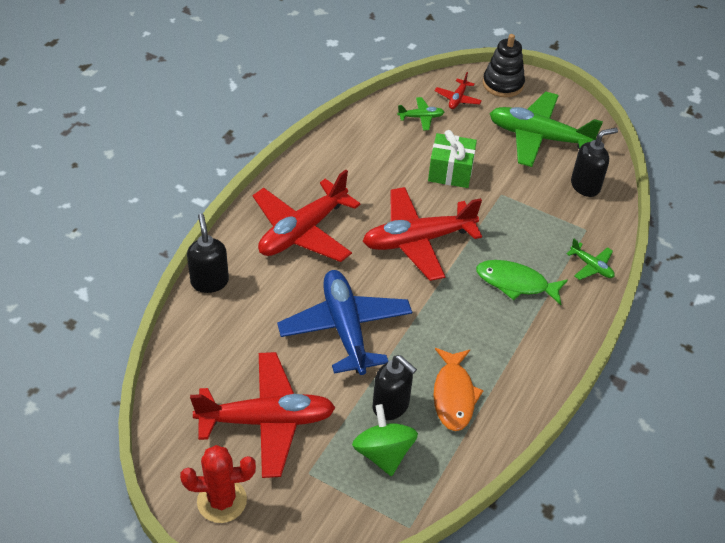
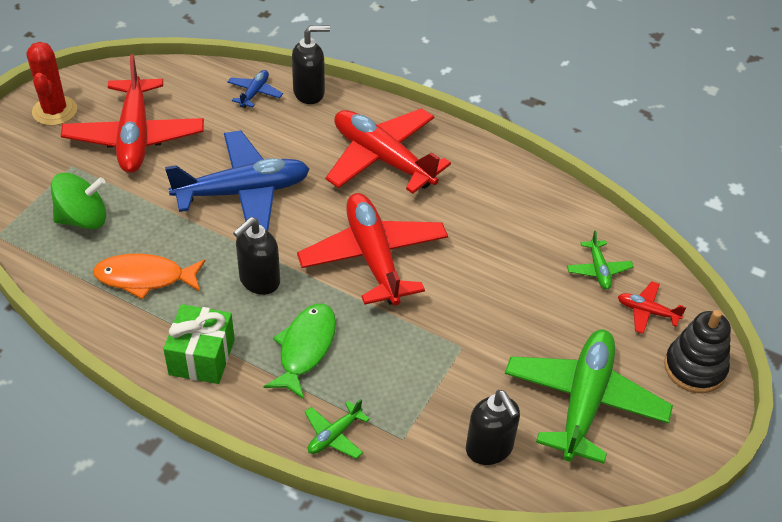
camera: 90 degrees right, 0 degrees up
black soap dispenser [372,355,417,420] -> black soap dispenser moved to [233,217,280,295]
green gift [428,130,477,188] -> green gift moved to [163,304,235,384]
none -> blue plane [227,70,283,108]

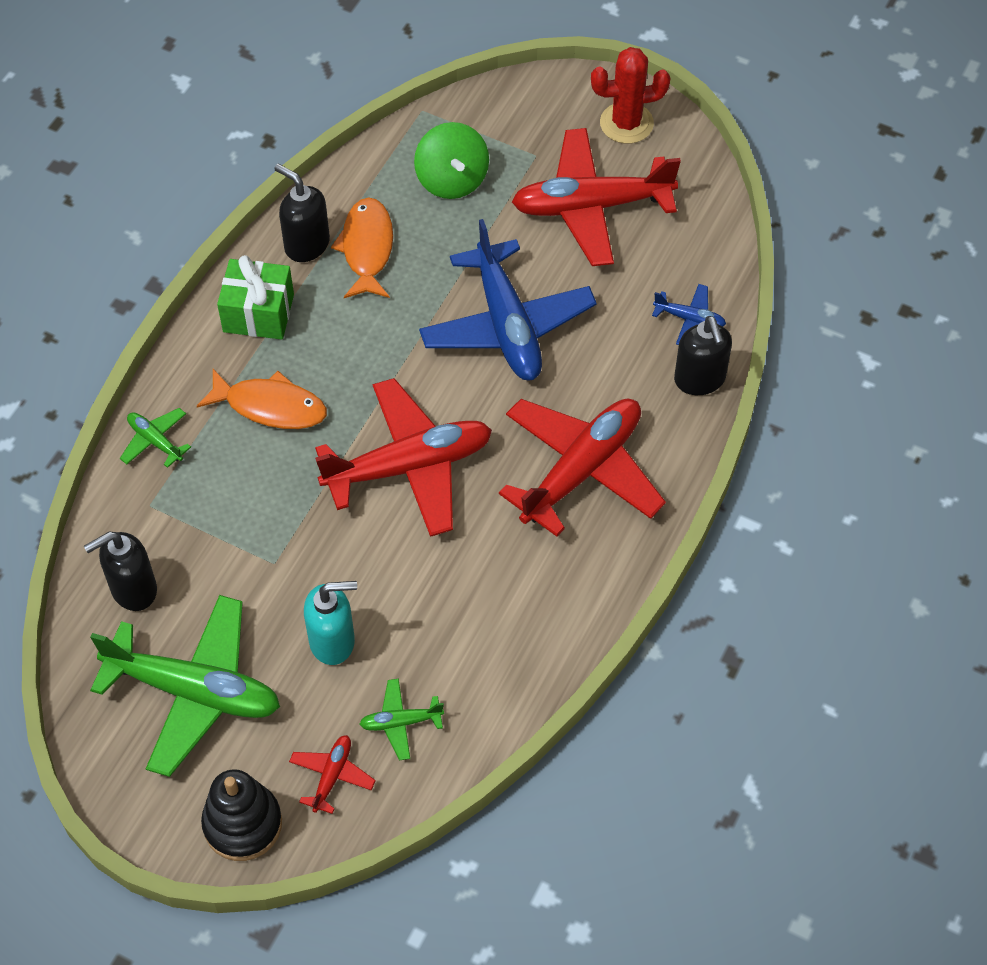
camera: 90 degrees right, 10 degrees up
black soap dispenser [233,217,280,295] -> black soap dispenser moved to [274,164,330,262]
green fish [264,304,336,399] -> orange fish [197,369,327,429]
none -> turquoise soap dispenser [304,581,357,665]

